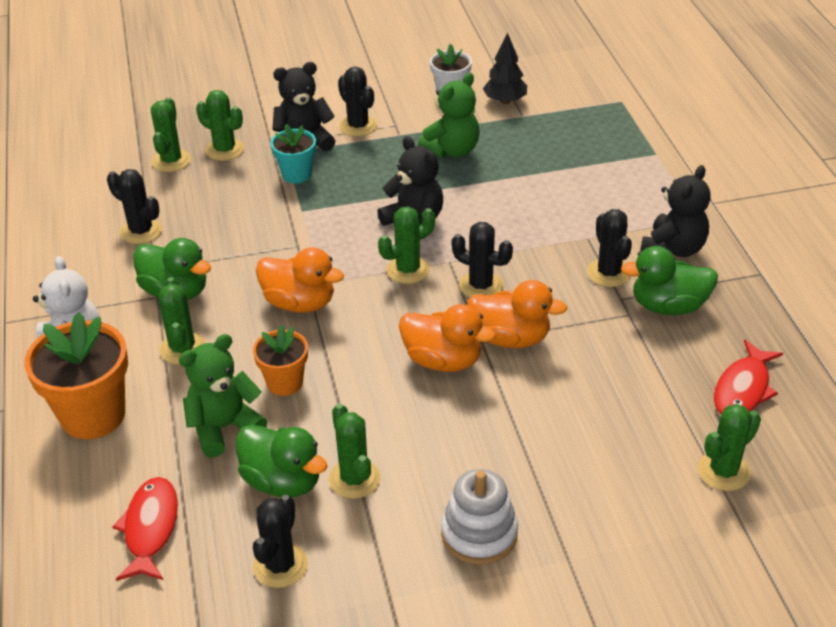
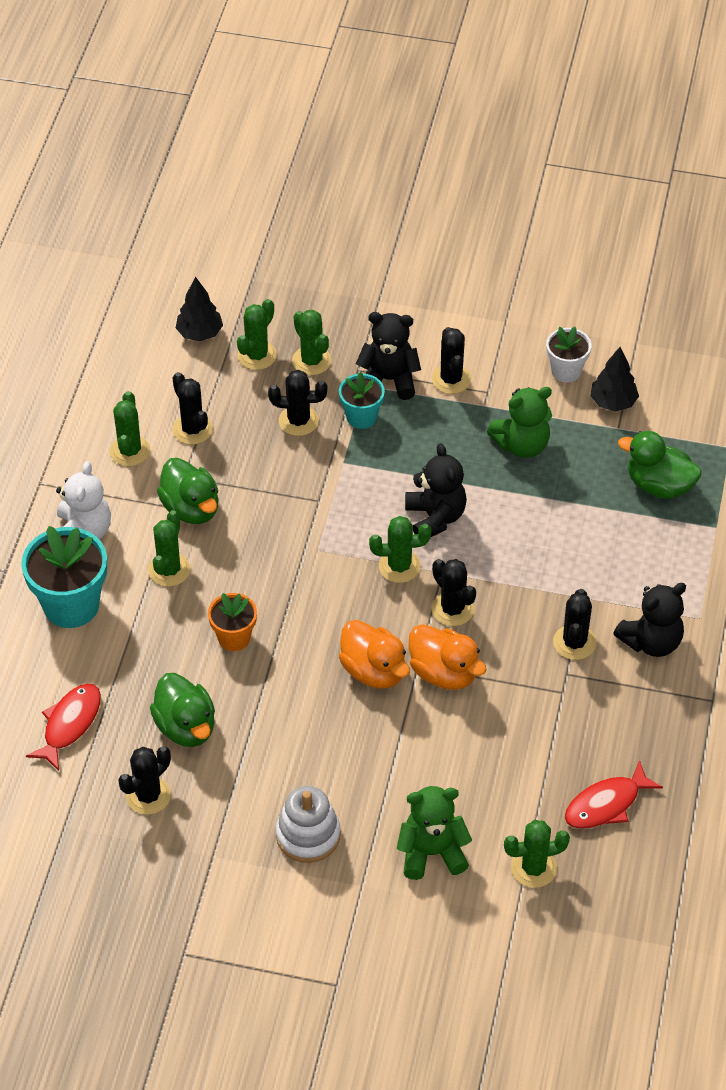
camera: 25 degrees right, 10 degrees up
orange flower pot [24,312,128,439] -> turquoise flower pot [21,526,107,628]
green teddy bear [179,334,267,458] -> green teddy bear moved to [397,786,472,880]
orange duck [256,247,344,313] -> none
green cactus [329,404,380,499] -> green cactus moved to [110,391,150,466]
green duck [621,246,718,315] -> green duck moved to [618,431,702,499]
none -> black tree [176,277,223,341]
none -> black cactus [268,370,327,436]

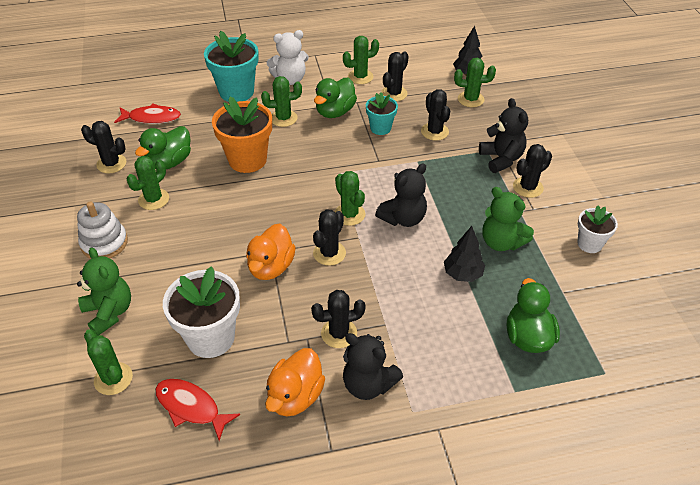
camera: 65 degrees right, 5 degrees down
orange flower pot [208,593,257,651] -> orange flower pot [212,97,272,173], size x1.74
green cactus [292,310,332,375] -> green cactus moved to [127,156,169,210]
turquoise flower pot [339,372,385,429] -> turquoise flower pot moved to [366,92,398,135]
orange duck [339,620,410,689] -> orange duck moved to [265,348,325,417]
black tree [590,347,639,411] -> black tree moved to [444,226,485,282]
none -> white flower pot [163,266,240,358]

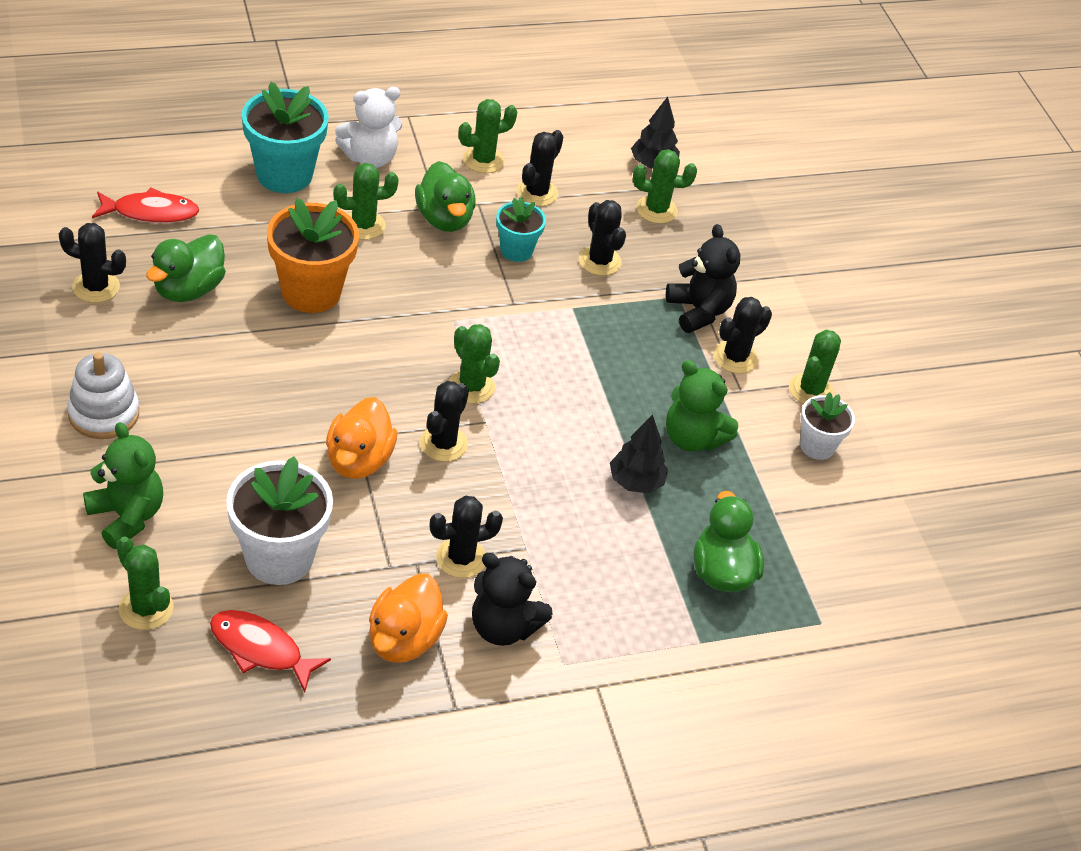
camera: 10 degrees left, 0 degrees up
green cactus [127,156,169,210] -> green cactus moved to [789,330,841,404]
green duck [314,78,357,118] -> green duck turned 45 degrees counterclockwise [415,161,476,232]
black teddy bear [375,164,427,227] -> none

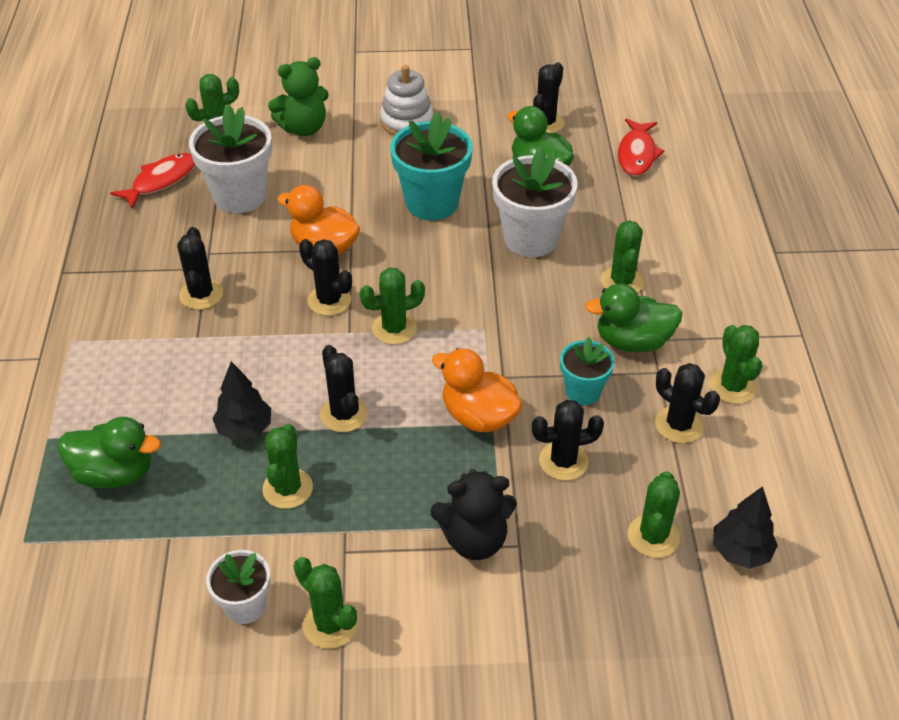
camera: 110 degrees right, 0 degrees up
turquoise flower pot [242,82,329,193] -> turquoise flower pot moved to [390,112,473,220]
orange flower pot [267,198,359,313] -> white flower pot [492,146,578,257]
white teddy bear [335,87,402,168] -> none
orange duck [369,574,448,663] -> orange duck moved to [432,348,523,432]
black teddy bear [472,553,552,646] -> none
green teddy bear [666,360,738,451] -> green cactus [262,424,313,509]
black cactus [714,297,772,374] -> black cactus moved to [320,345,368,432]

